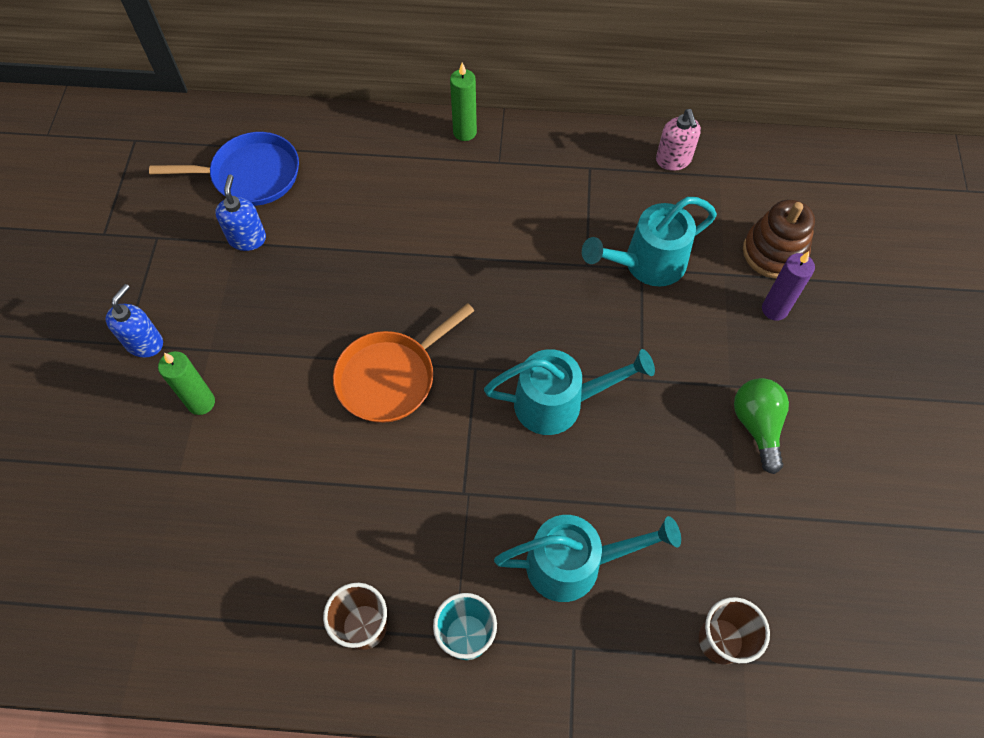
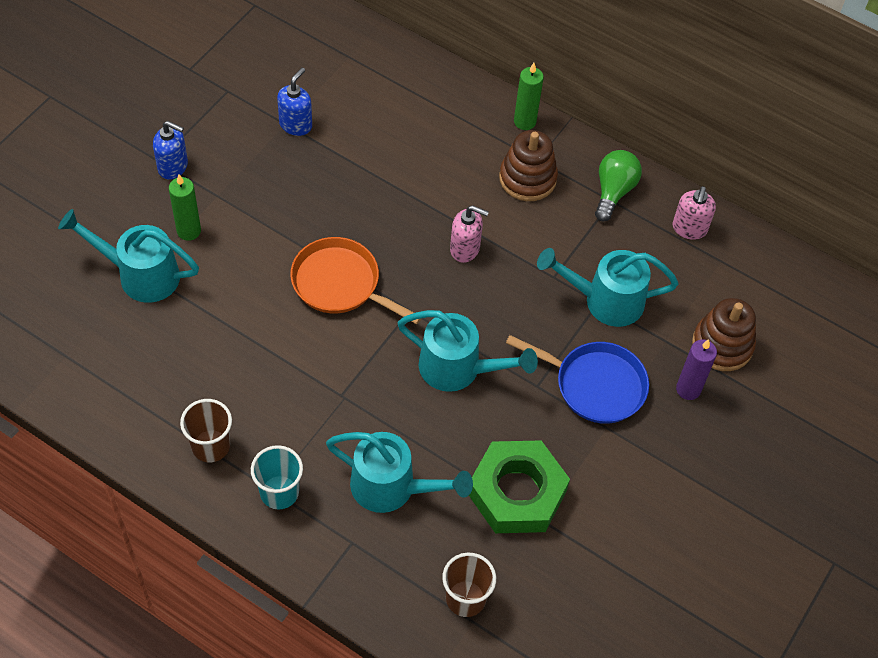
camera: 25 degrees right, 5 degrees down
blue soap dispenser [105,284,163,358] -> blue soap dispenser turned 60 degrees clockwise [153,121,188,179]
blue pan [149,132,299,206] -> blue pan moved to [506,335,649,424]
orange pan [333,303,474,423] -> orange pan turned 45 degrees clockwise [290,237,422,324]
green light bulb [734,378,789,474] -> green light bulb moved to [595,150,642,222]
none -> turquoise watering can [58,209,199,303]
none -> pink soap dispenser [450,205,489,263]
none -> green nut [469,440,570,533]
none -> brown stacking toy [499,130,558,201]

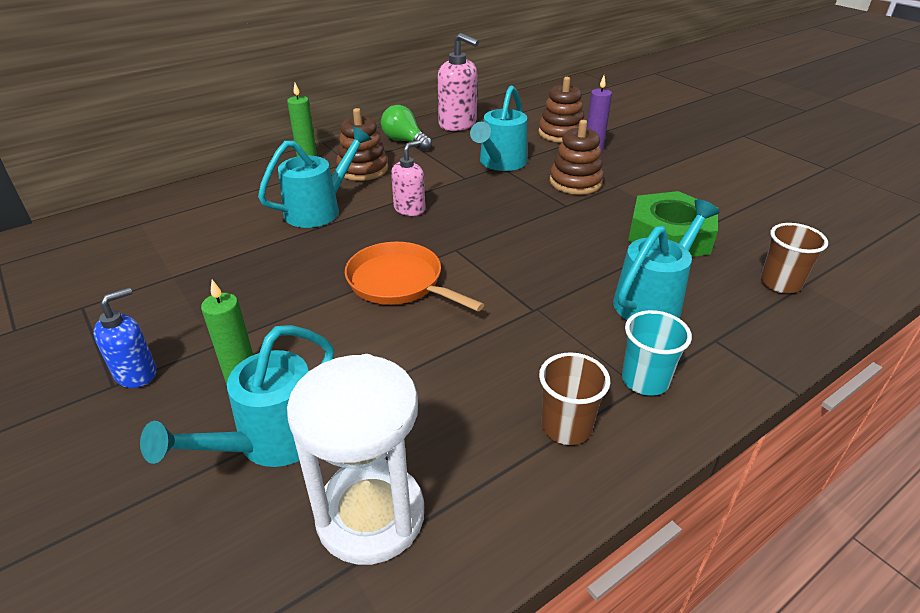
camera: 65 degrees left, 20 degrees down
blue soap dispenser [277,68,312,136] -> none
orange pan [290,237,422,324] -> orange pan turned 75 degrees clockwise [345,242,484,312]
turquoise watering can [398,310,538,392] -> turquoise watering can moved to [258,126,372,228]
blue pan [506,335,649,424] -> brown stacking toy [550,120,604,195]
pink soap dispenser [672,186,716,240] -> pink soap dispenser [438,33,479,131], size x1.59
none -> white hourglass [287,354,424,565]

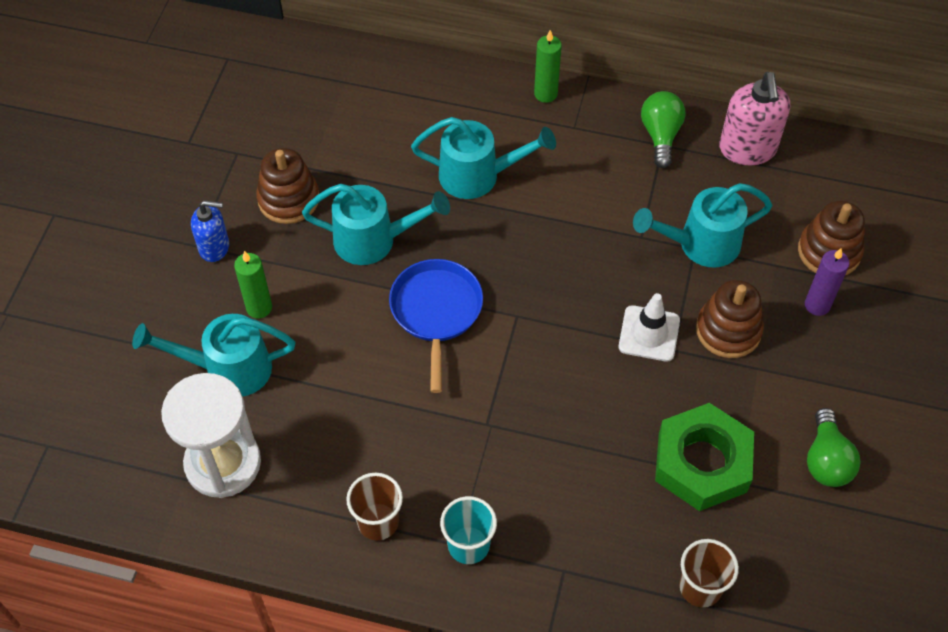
camera: 50 degrees right, 20 degrees up
brown stacking toy [336,108,388,181] -> brown stacking toy moved to [256,148,319,224]
orange pan [345,242,484,312] -> blue pan [389,259,483,393]
pink soap dispenser [391,140,425,216] -> none
turquoise watering can [613,199,720,320] -> turquoise watering can moved to [302,184,450,265]
none -> white traffic cone [619,293,680,362]
none -> green light bulb [807,408,861,487]

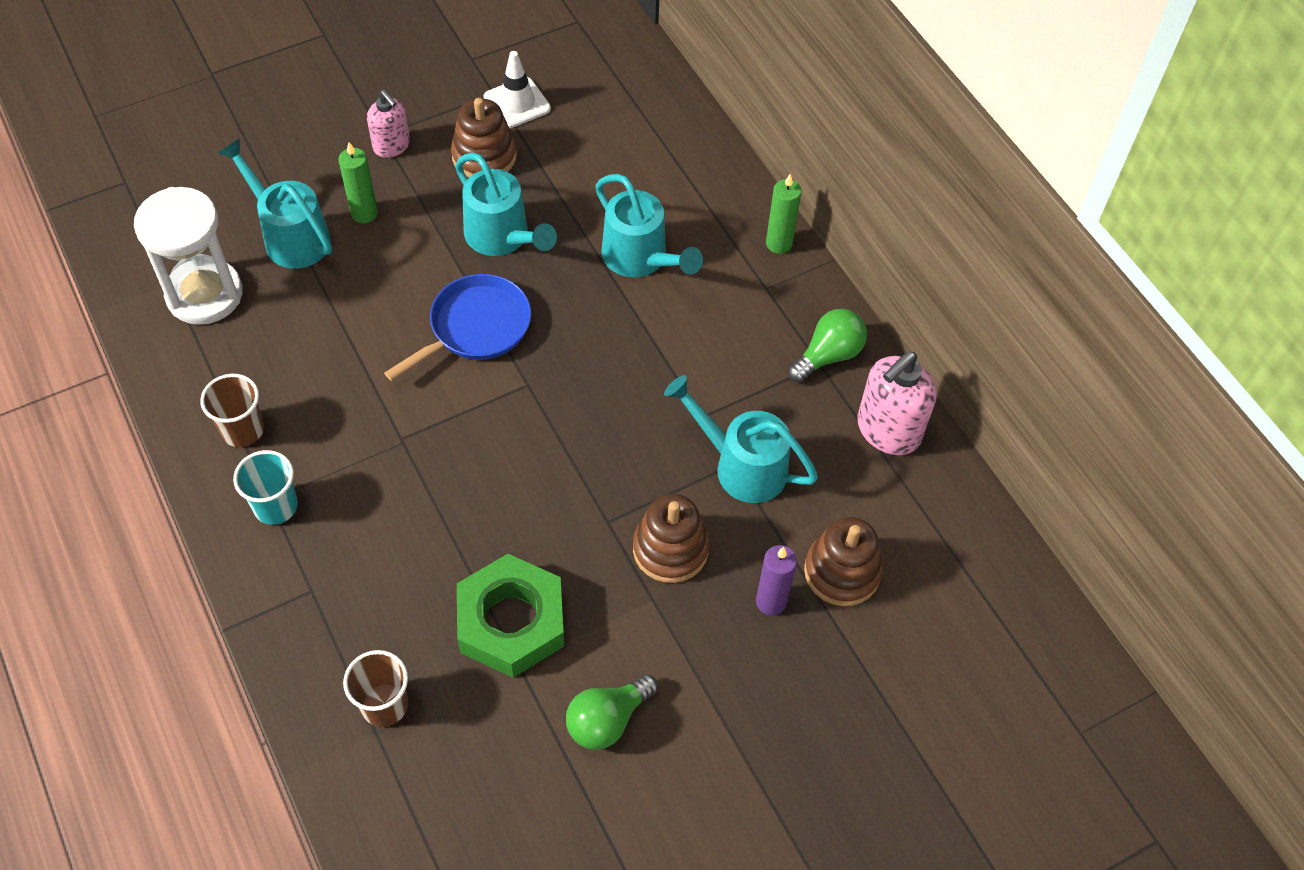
camera: 45 degrees right, 0 degrees up
blue soap dispenser [191,200,229,262] -> pink soap dispenser [367,90,410,158]
white traffic cone [619,293,680,362] -> white traffic cone moved to [484,51,551,128]

